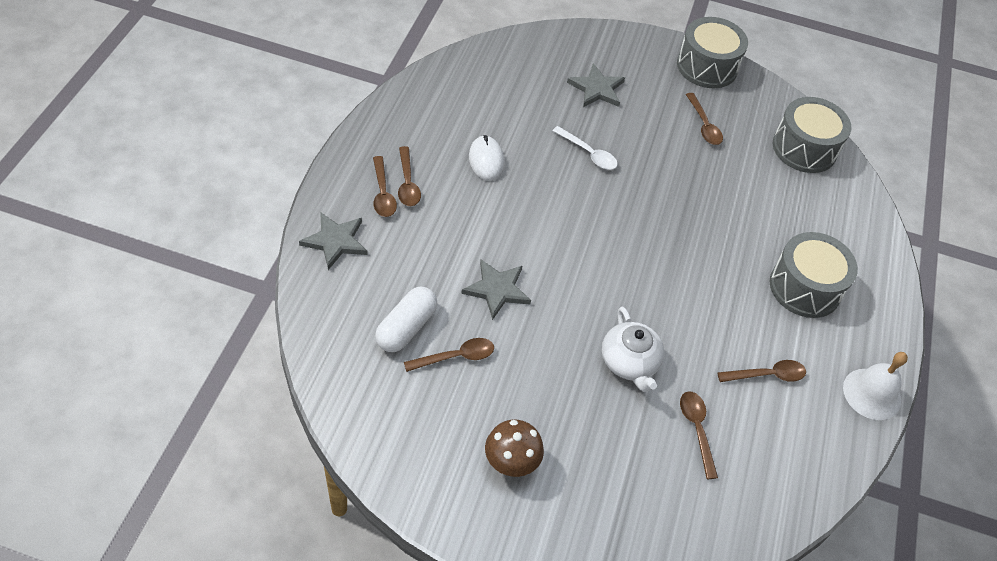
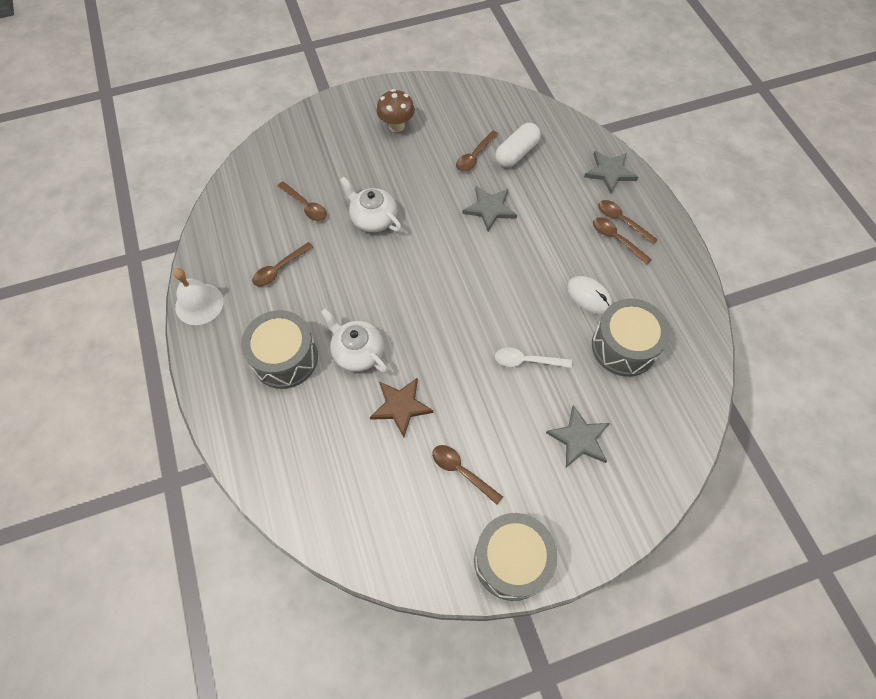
camera: 150 degrees right, 10 degrees up
white capsule [375,287,437,352] -> white capsule turned 45 degrees clockwise [495,123,541,168]
grey drum [773,97,851,173] -> grey drum moved to [592,299,670,377]
none -> white teapot [321,308,388,373]
none -> brown star [370,378,433,437]

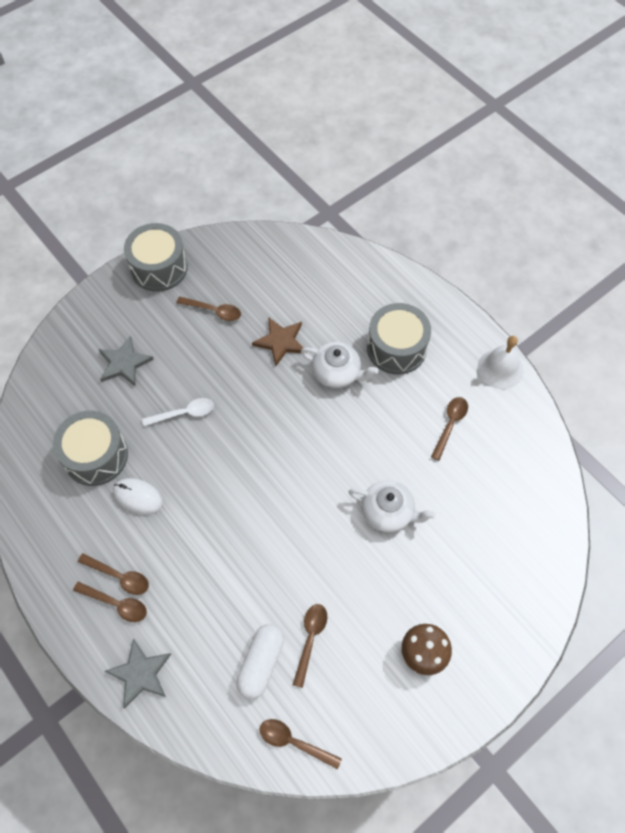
camera: 160 degrees right, 0 degrees up
brown spoon [278,181,327,221] -> brown spoon moved to [260,719,342,769]
grey star [462,186,517,231] -> none

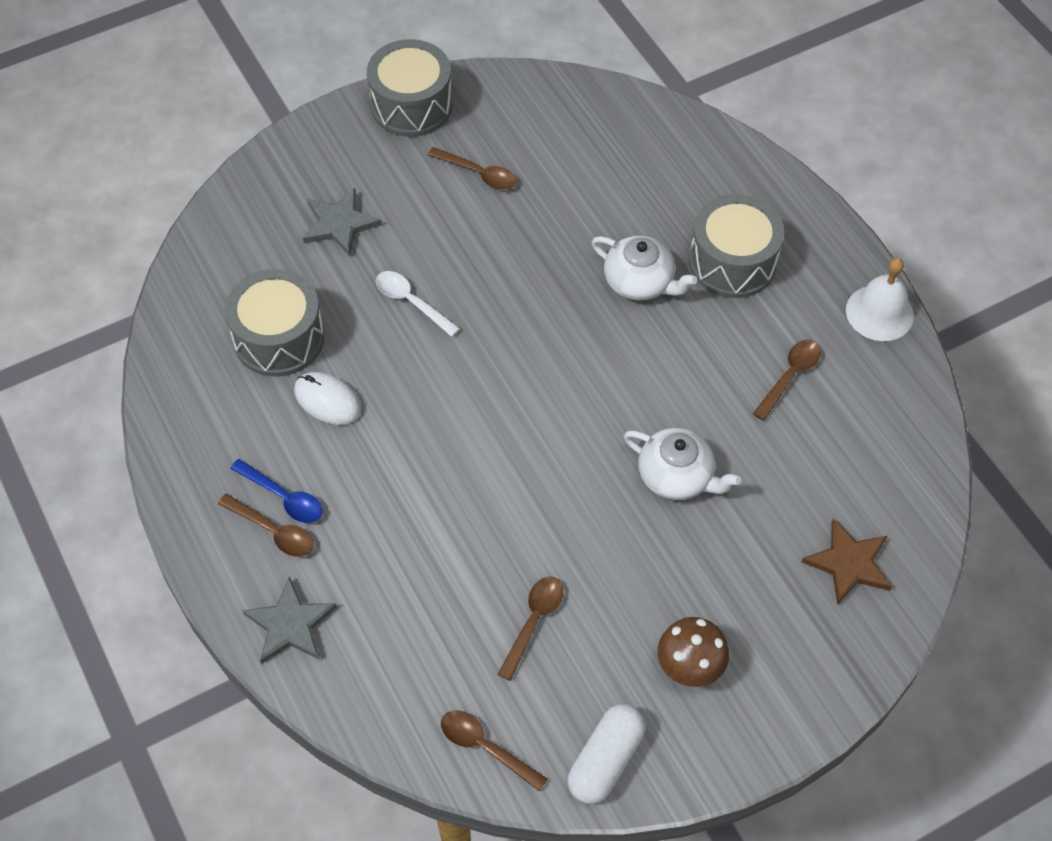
camera: 10 degrees right, 5 degrees down
brown spoon [78,553,149,595] -> blue spoon [230,459,323,523]
white spoon [142,398,214,426] -> white spoon turned 135 degrees counterclockwise [376,271,460,337]
white capsule [236,624,284,699] -> white capsule moved to [568,704,645,804]
brown star [252,317,307,367] -> brown star moved to [802,519,892,605]

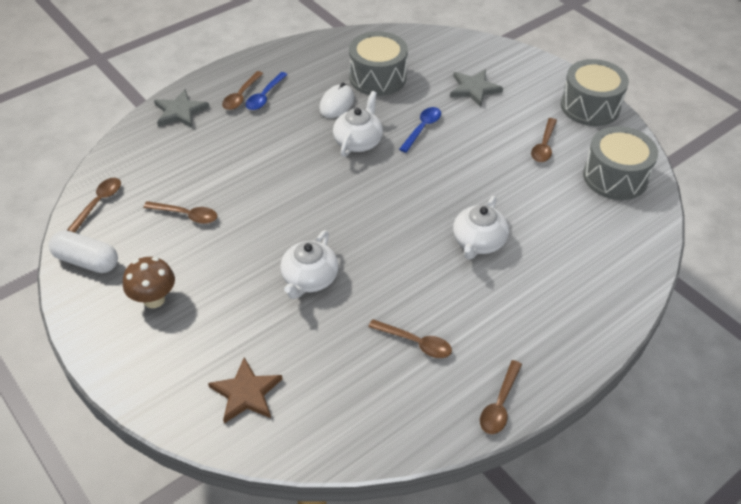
camera: 80 degrees right, 10 degrees down
white spoon [376,271,460,337] -> blue spoon [399,107,441,153]
grey drum [689,194,784,298] -> grey drum moved to [583,126,658,200]
white bell [846,257,914,341] -> brown spoon [480,360,522,434]
none -> white teapot [333,91,383,157]

